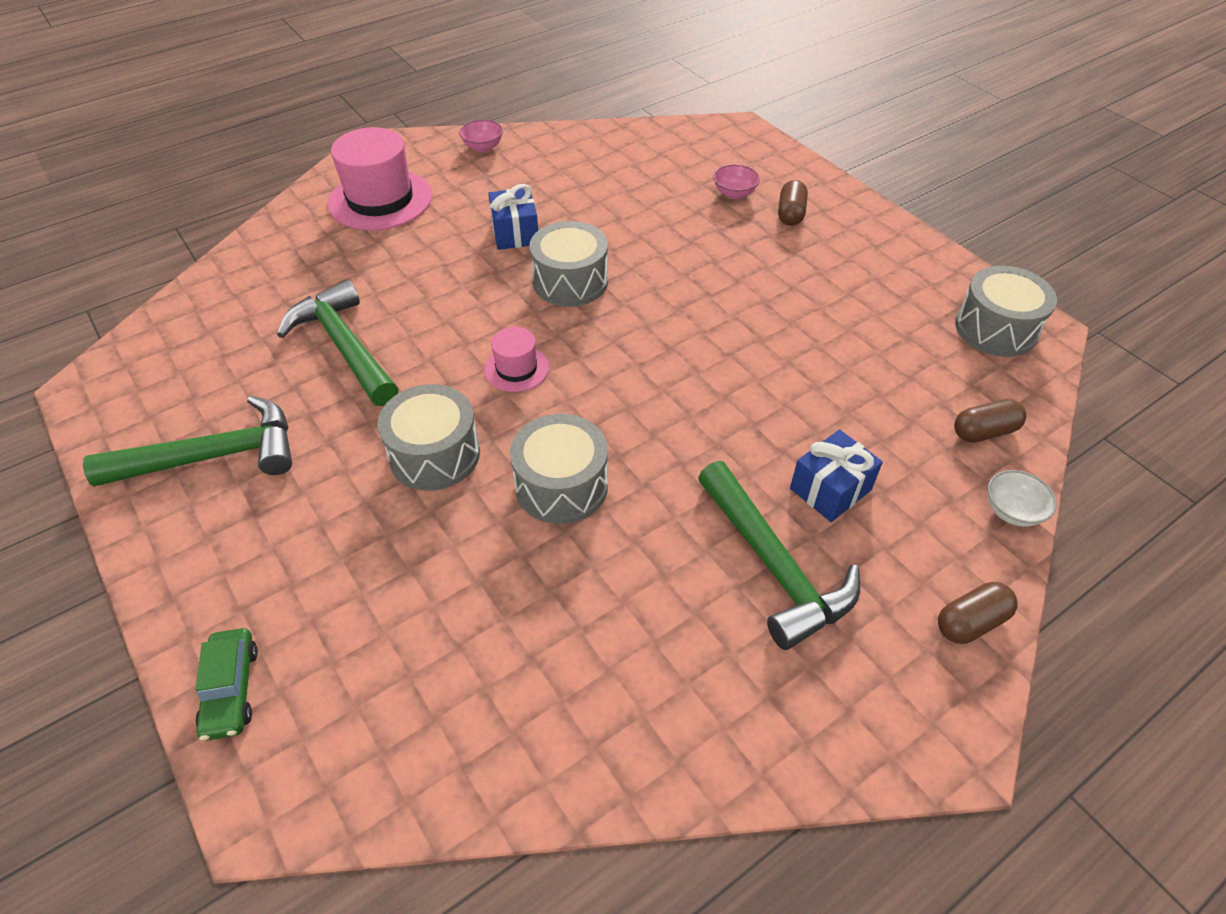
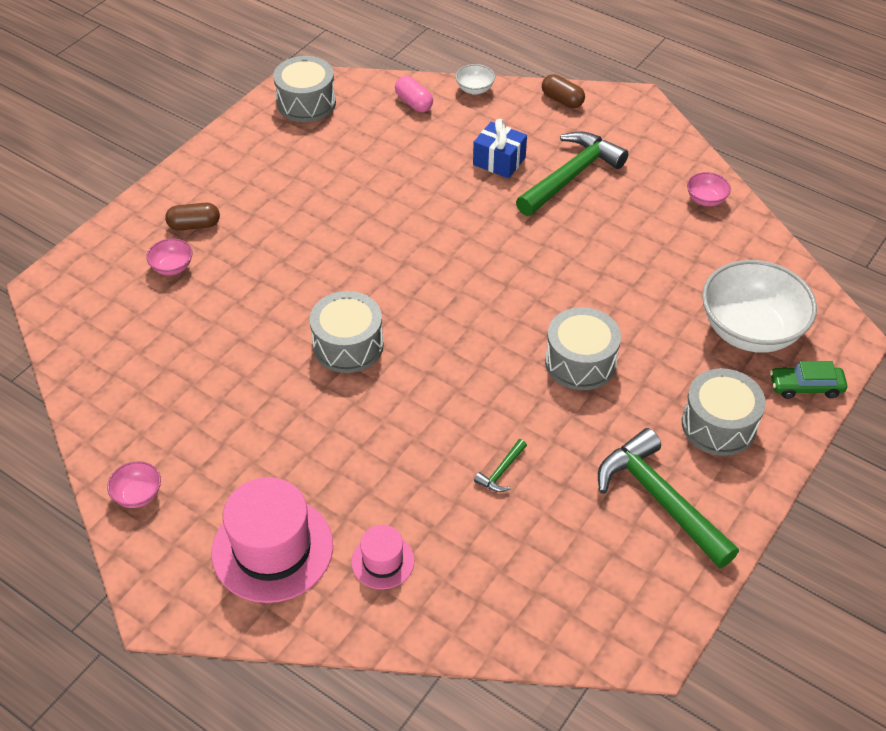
camera: 110 degrees left, 0 degrees up
green car [195,628,258,740] -> green car turned 150 degrees counterclockwise [770,361,847,399]
green hammer [277,280,399,406] -> green hammer [474,439,527,492], size x0.42
pink hat [484,327,549,392] -> pink hat moved to [351,525,415,589]
blue gift [488,184,538,250] -> none
grey drum [510,414,608,524] -> grey drum moved to [682,368,766,456]
brown capsule [954,399,1026,442] -> pink capsule [395,76,433,112]
none -> pink bowl [687,172,731,206]
none -> white bowl [702,260,817,353]

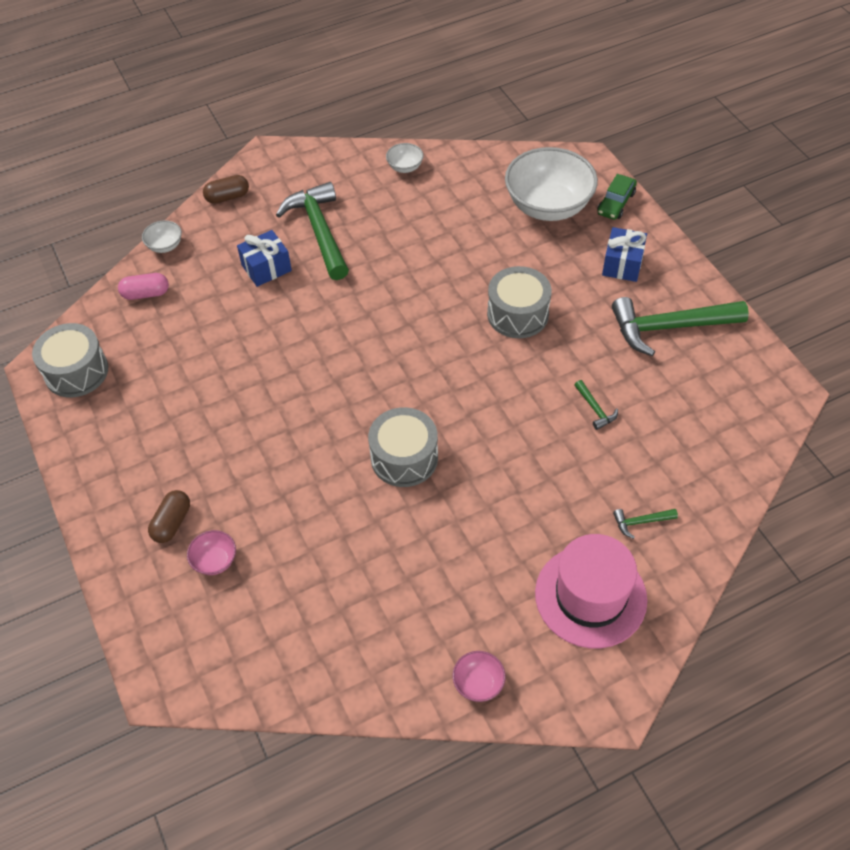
camera: 60 degrees left, 5 degrees up
pink hat [351,525,415,589] -> green hammer [613,509,678,539]
grey drum [682,368,766,456] -> blue gift [602,227,647,282]
pink bowl [687,172,731,206] -> white bowl [386,143,423,173]

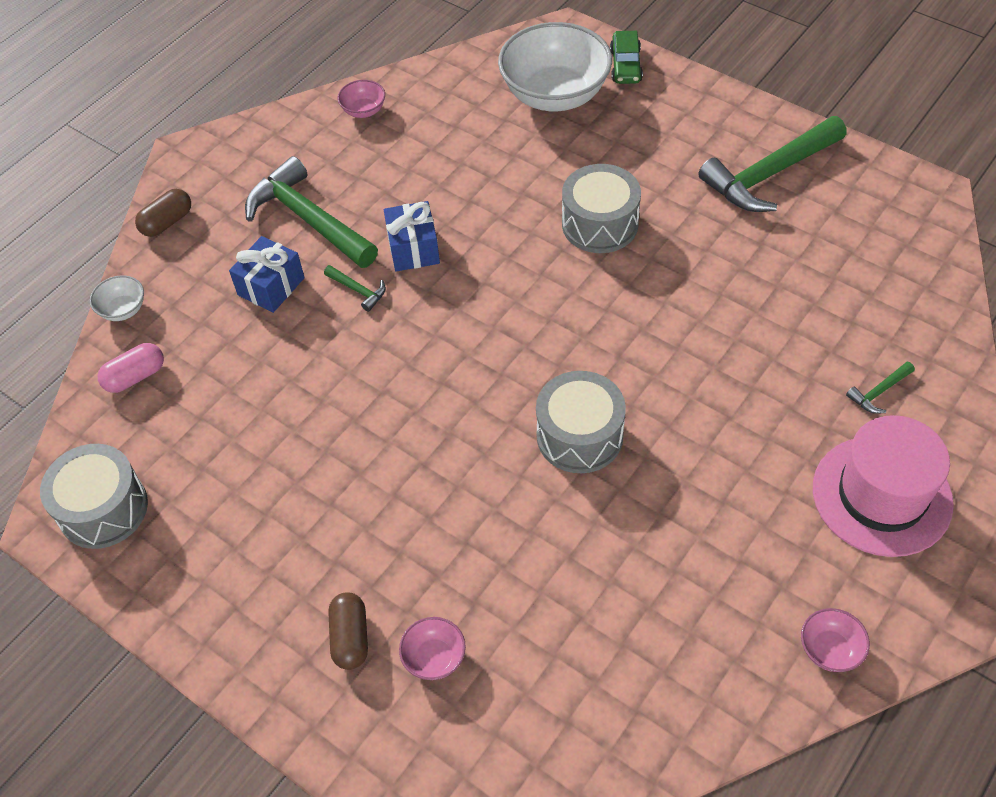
camera: 25 degrees left, 0 degrees up
white bowl [386,143,423,173] -> pink bowl [338,80,385,118]
green hammer [574,380,618,430] -> green hammer moved to [324,265,386,312]
blue gift [602,227,647,282] -> blue gift moved to [384,201,440,272]

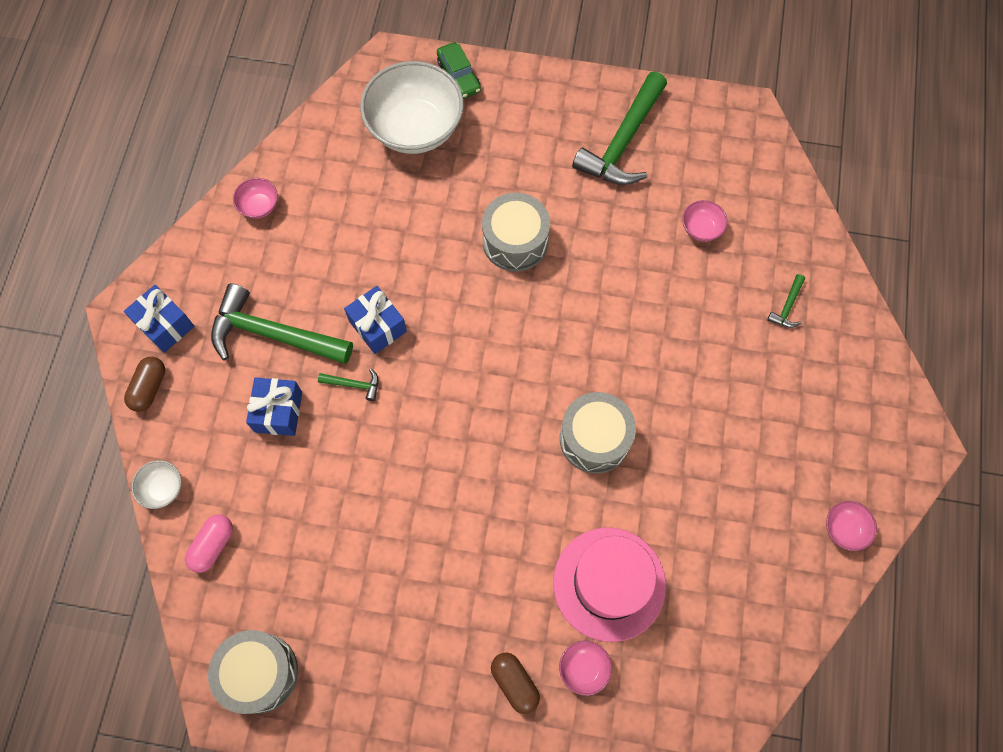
camera: 30 degrees left, 15 degrees up
pink hat [813,415,954,557] -> pink hat moved to [553,527,666,642]
none -> blue gift [124,285,194,353]
none -> pink bowl [682,200,728,242]

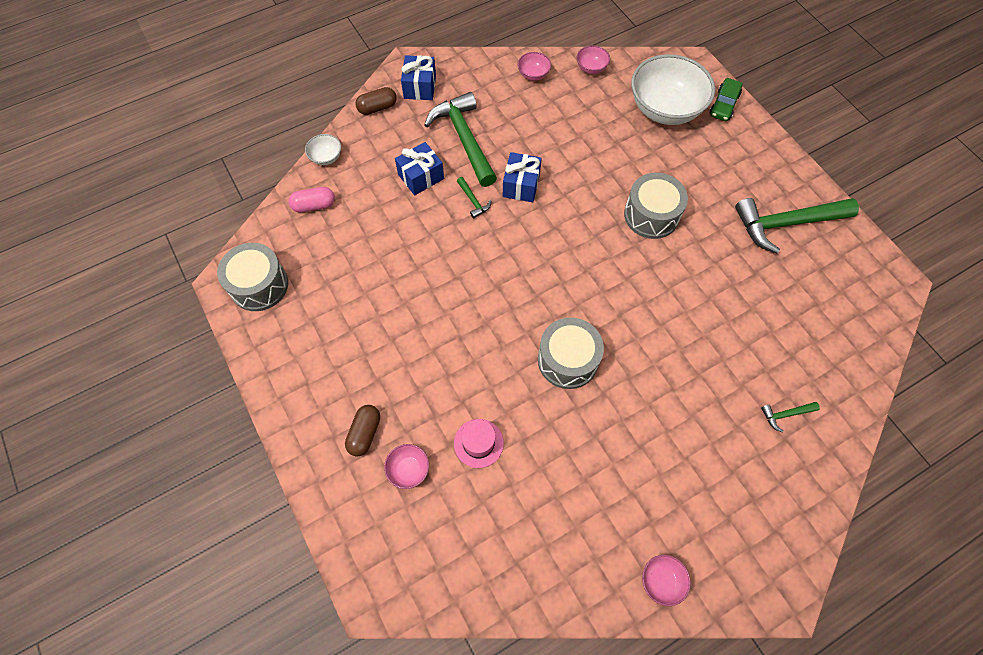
camera: 50 degrees right, 5 degrees down
pink hat [553,527,666,642] -> pink hat [454,419,504,468], size x0.52
pink bowl [682,200,728,242] -> pink bowl moved to [577,46,610,74]

